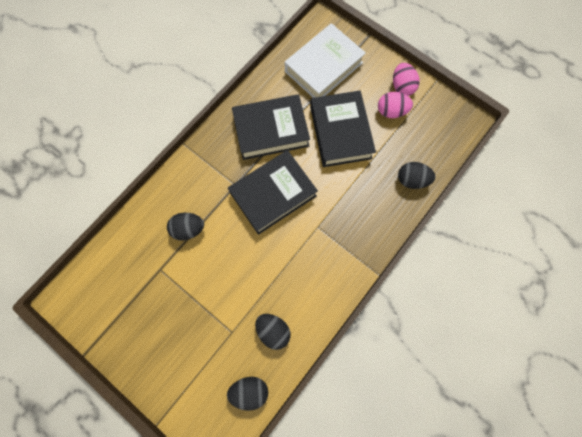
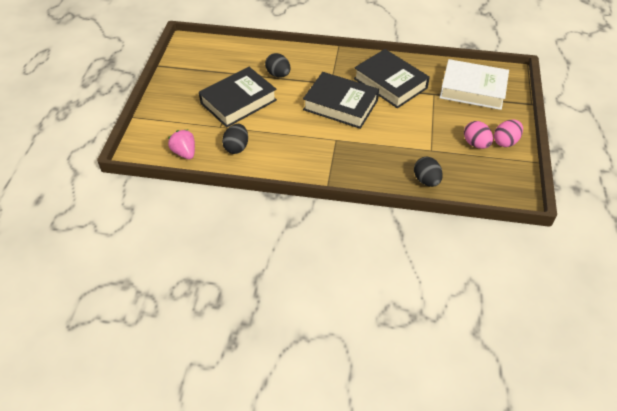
camera: 60 degrees right, 25 degrees down
black egg [227,377,268,411] -> pink strawberry [168,130,195,159]
black book [310,91,376,167] -> black book moved to [199,67,277,128]

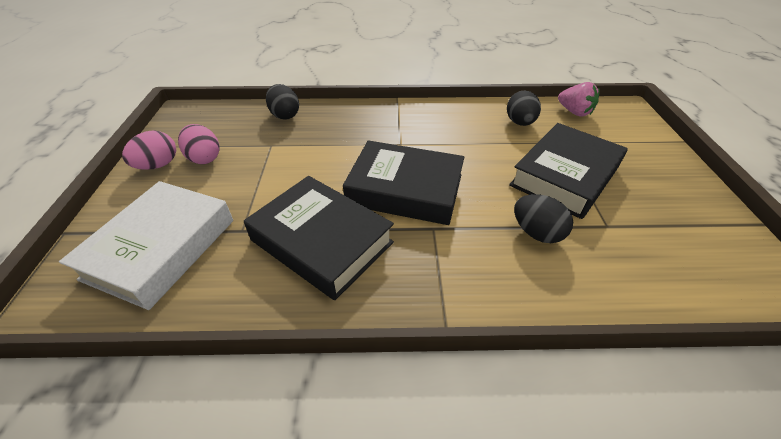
camera: 170 degrees right, 5 degrees down
white book [439,59,509,110] -> white book turned 75 degrees counterclockwise [59,181,233,310]

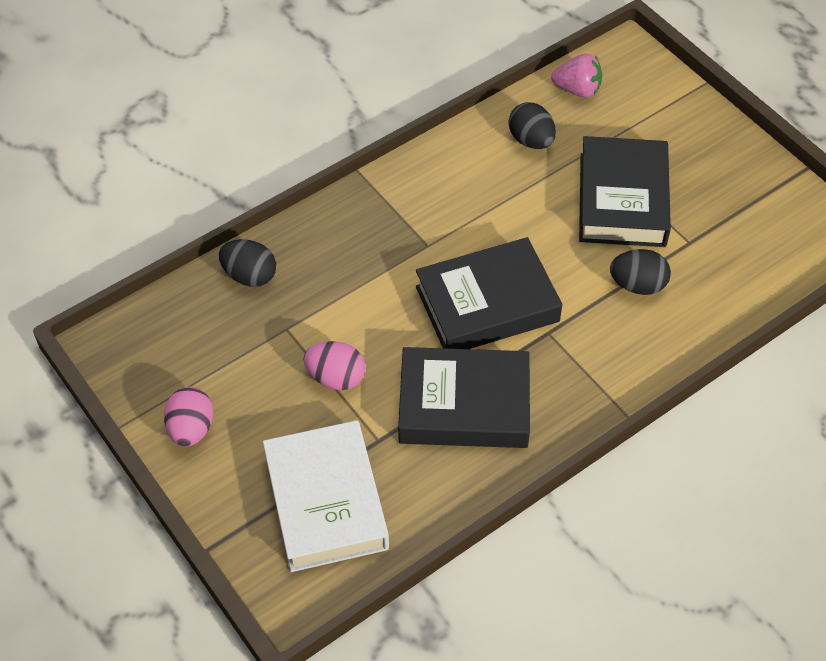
camera: 35 degrees left, 10 degrees up
pink egg [178,124,220,164] -> pink egg moved to [303,341,366,390]

